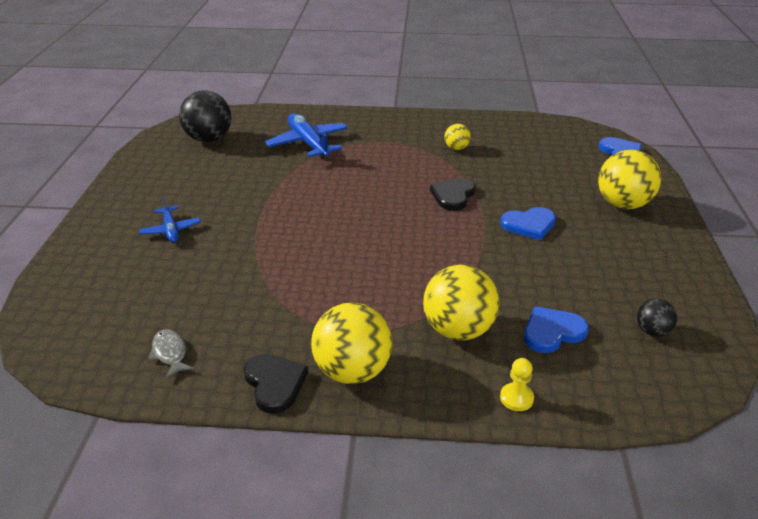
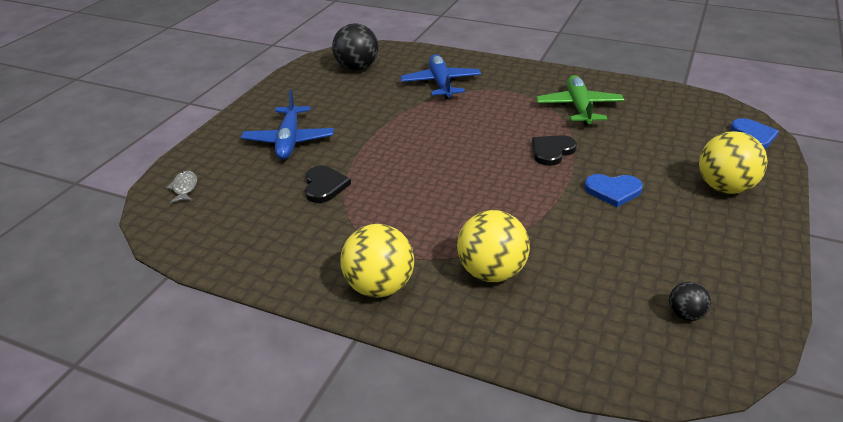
camera: 20 degrees right, 0 degrees up
blue plane [139,196,201,243] -> blue plane [241,89,334,160], size x1.74
grey fish [148,329,194,379] -> grey fish moved to [167,171,197,203]
black heart [244,354,308,413] -> black heart moved to [305,166,351,203]
yellow ball [444,124,471,150] -> green plane [536,75,624,125]
yellow pawn [500,358,534,411] -> none
blue heart [524,306,589,353] -> none

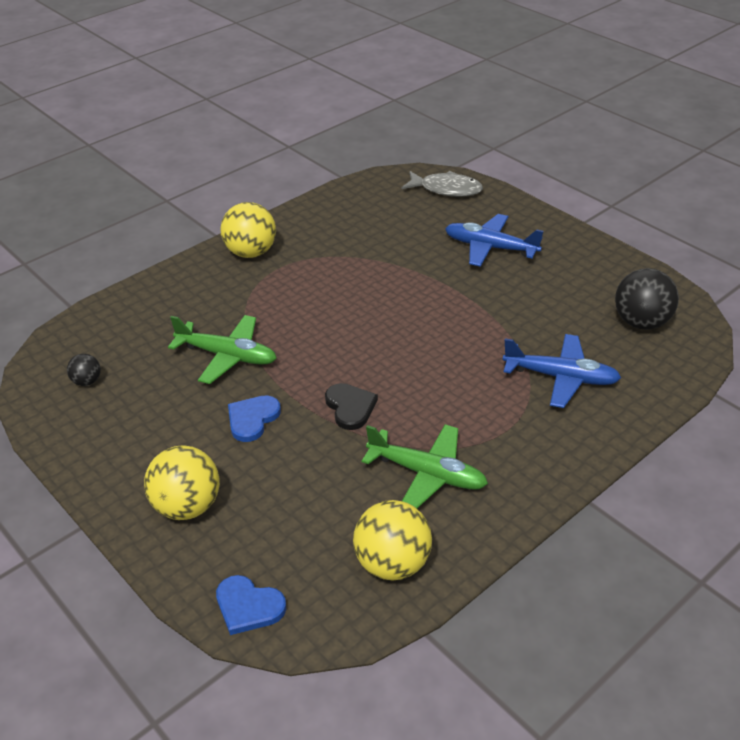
camera: 115 degrees right, 5 degrees up
grey fish [167,171,197,203] -> grey fish [402,171,483,197], size x1.80
black heart [305,166,351,203] -> none
yellow ball [457,210,530,282] -> yellow ball moved to [353,500,432,580]
none -> green plane [168,315,277,384]

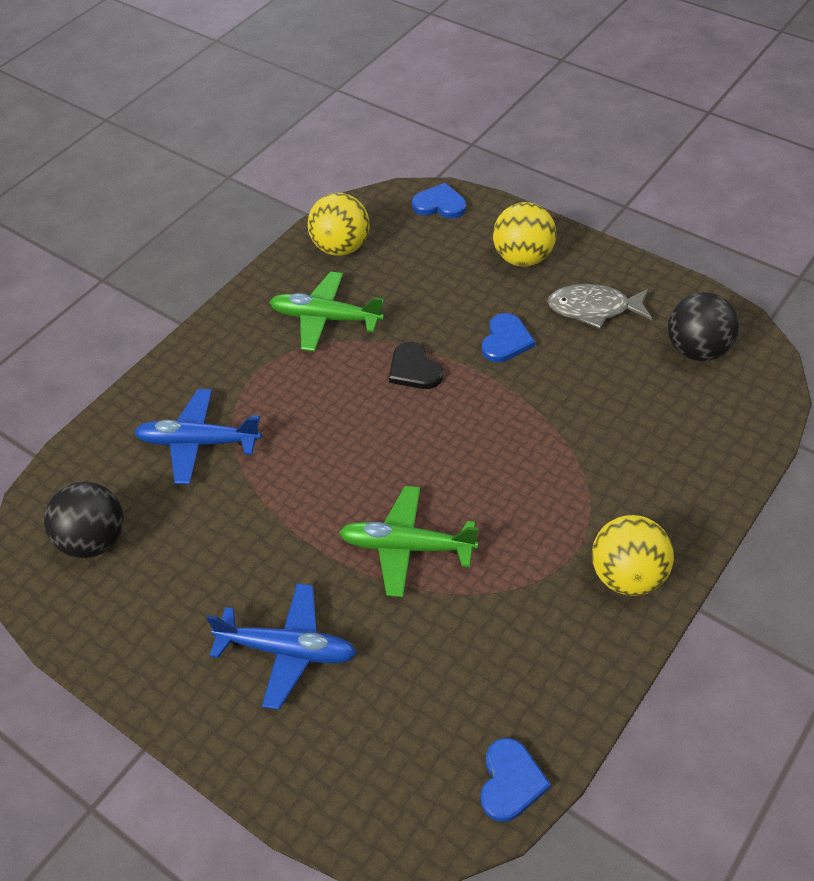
camera: 170 degrees right, 10 degrees up
black ball [67,354,101,386] -> black ball [668,292,739,361], size x1.97
green plane [168,315,277,384] -> green plane moved to [339,486,478,597]
grey fish [402,171,483,197] -> grey fish moved to [547,284,652,329]
none -> blue heart [481,738,551,822]

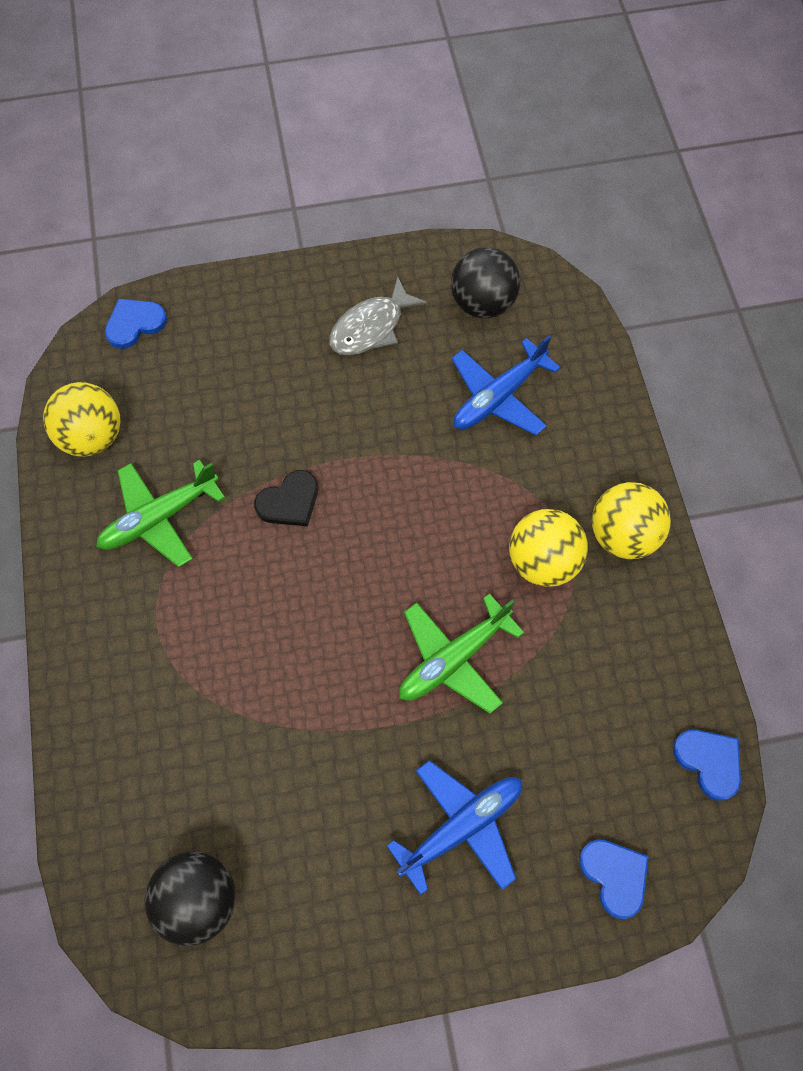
camera: 50 degrees left, 15 degrees up
blue plane [134,389,262,484] -> blue plane moved to [451,335,561,435]
black heart [389,342,443,389] -> black heart turned 45 degrees counterclockwise [254,470,318,526]
blue heart [482,313,535,362] -> blue heart moved to [579,839,649,919]
yellow ball [493,202,556,267] -> yellow ball moved to [509,509,588,587]

